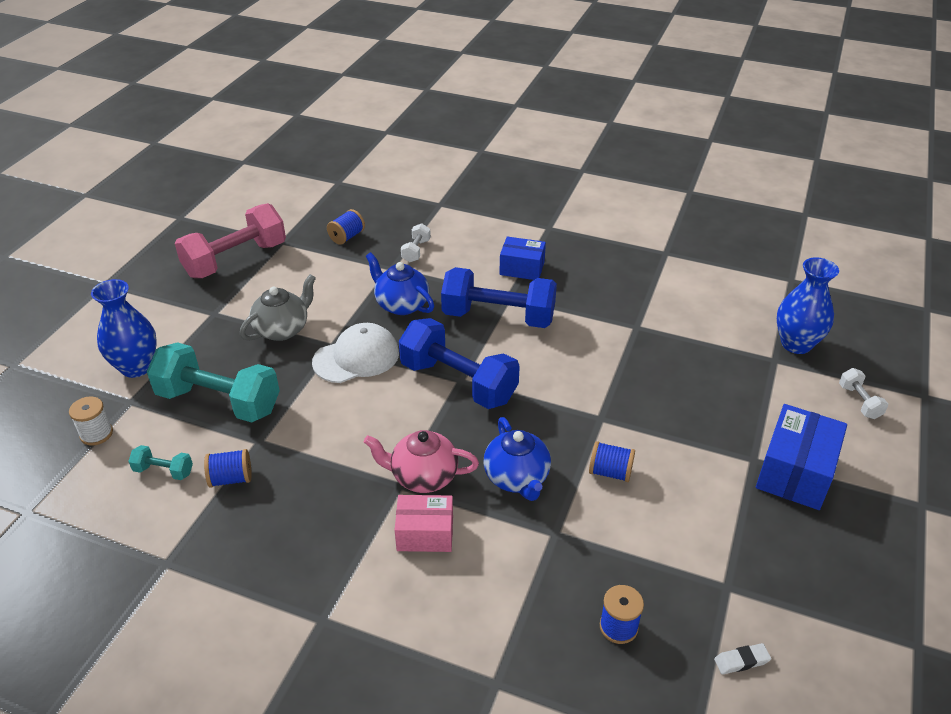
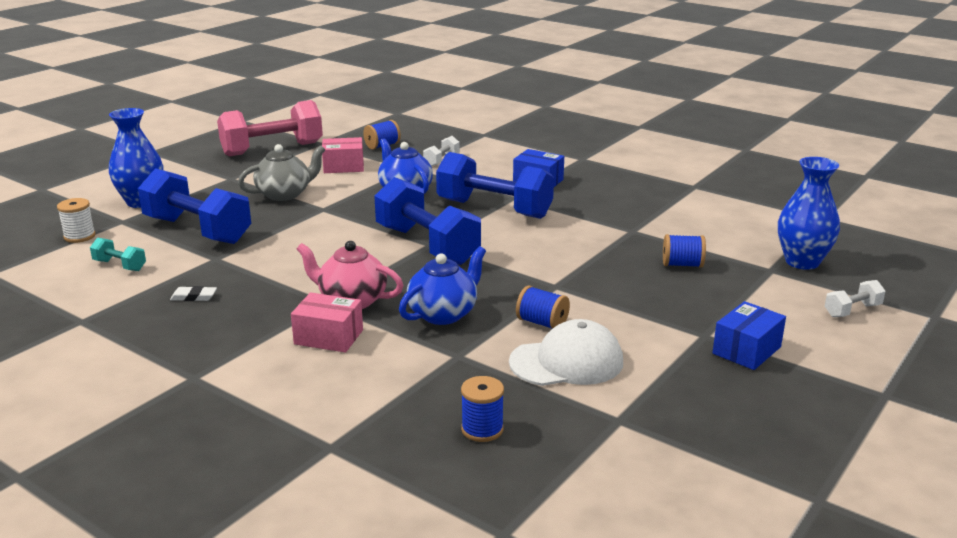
camera: 15 degrees right, 15 degrees down
turquoise dumbbell [147,342,280,423] -> blue dumbbell [138,168,251,244]
blue spool [204,449,252,488] -> blue spool moved to [663,234,706,268]
white cap [312,323,399,383] -> white cap moved to [509,319,623,386]
blue teapot [484,417,551,501] -> blue teapot turned 135 degrees counterclockwise [399,246,486,325]
white eraser [714,643,771,675] -> white eraser moved to [170,286,217,301]
blue box [756,404,847,510] -> blue box [713,301,786,370], size x0.65
white dumbbell [839,368,888,419] -> white dumbbell turned 60 degrees clockwise [825,280,885,317]
none -> pink box [322,137,364,173]

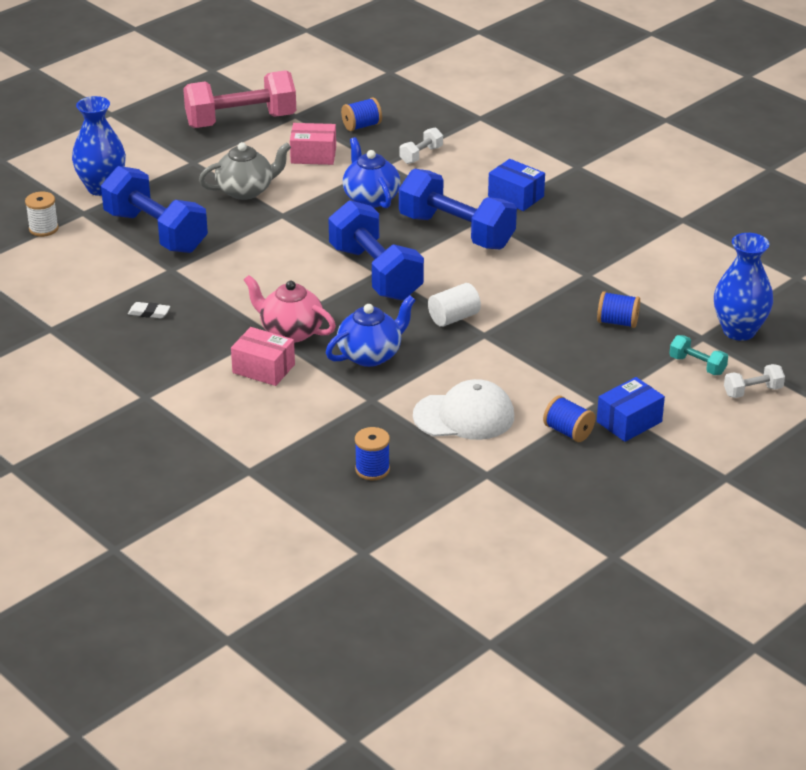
camera: 10 degrees right, 10 degrees up
turquoise dumbbell [90,237,146,271] -> turquoise dumbbell moved to [669,335,728,375]
blue spool [516,286,570,329] -> blue spool moved to [543,396,595,442]
none -> white cylinder [428,283,481,327]

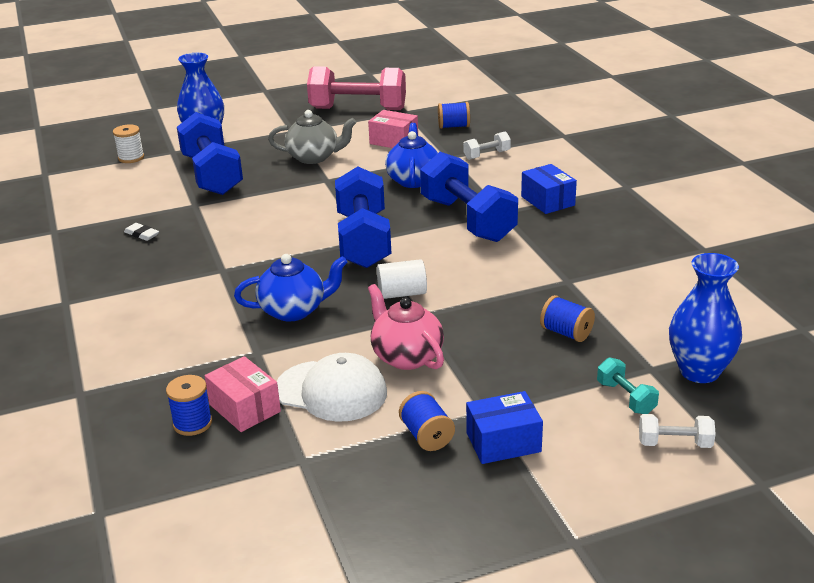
camera: 25 degrees right, 5 degrees down
pink box [231,327,295,386] -> pink box moved to [205,356,281,432]
pink teapot [244,275,336,343] -> pink teapot moved to [368,284,444,370]

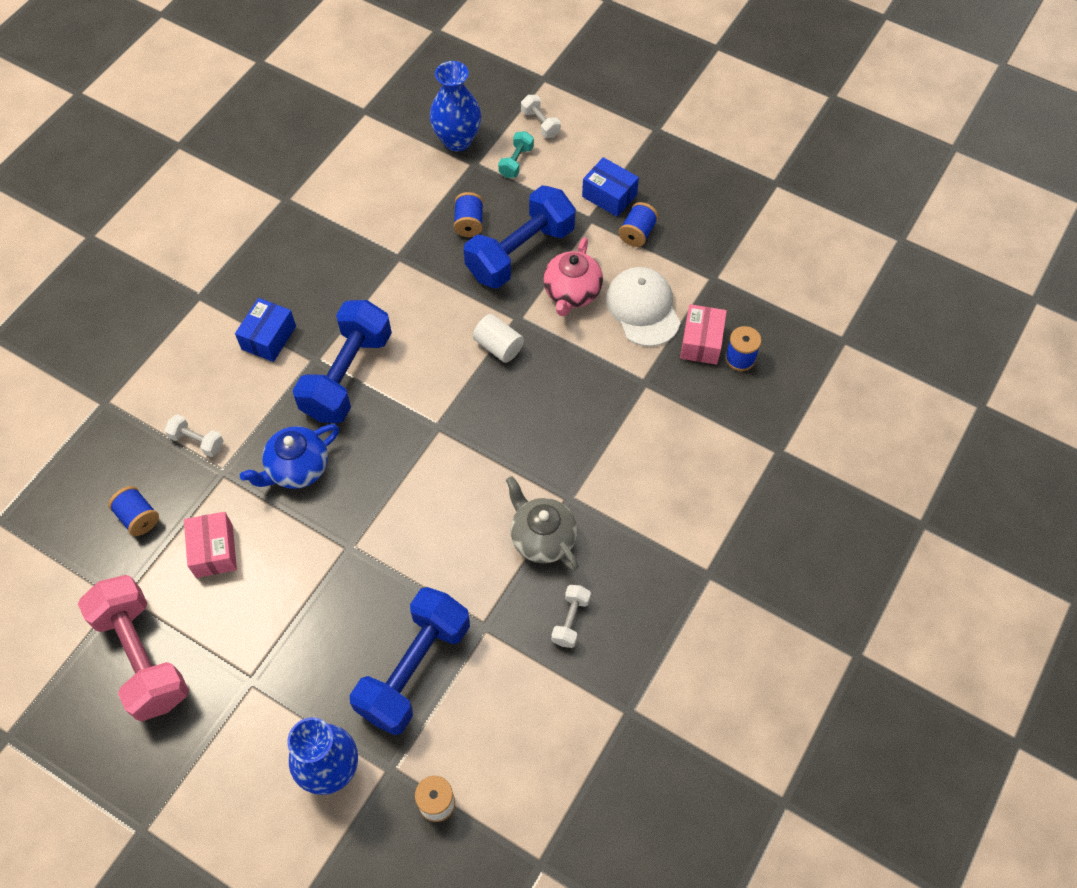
camera: 130 degrees left, 30 degrees up
white eraser [124,223,159,241] -> white dumbbell [551,585,591,648]
blue teapot [234,254,348,322] -> none
grey teapot [268,110,356,164] -> grey teapot moved to [506,476,579,571]
blue dumbbell [335,166,391,268] -> blue dumbbell moved to [464,185,576,288]

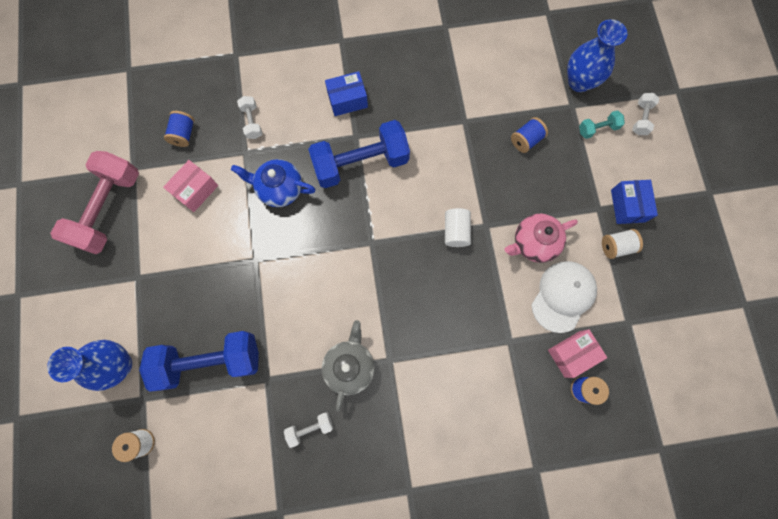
camera: 50 degrees right, 15 degrees up
blue dumbbell [464,185,576,288] -> none
blue spool [619,202,659,247] -> white spool [602,229,643,259]

